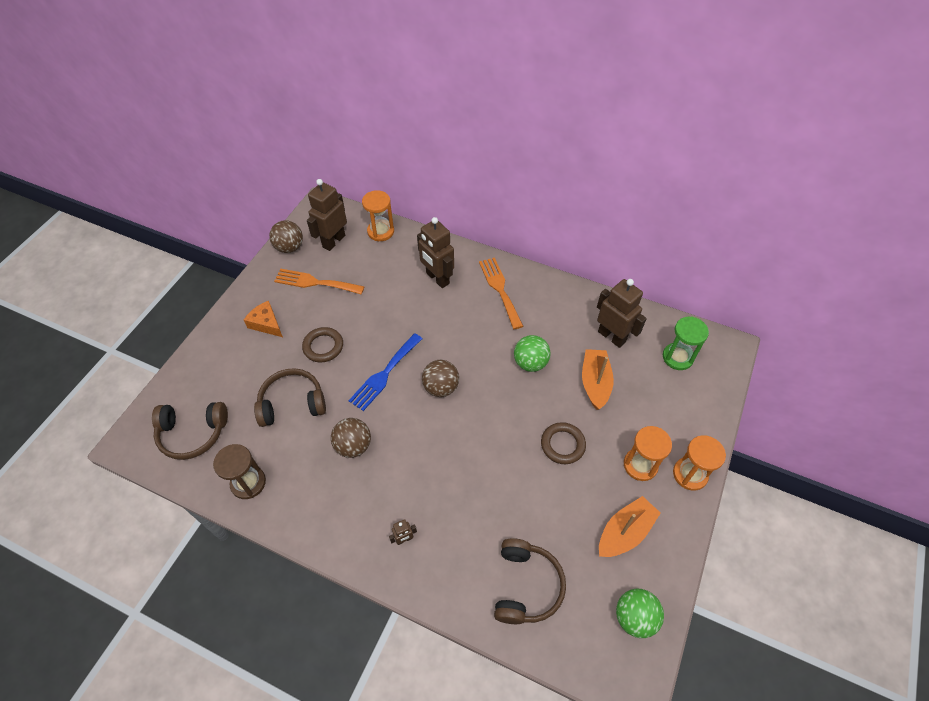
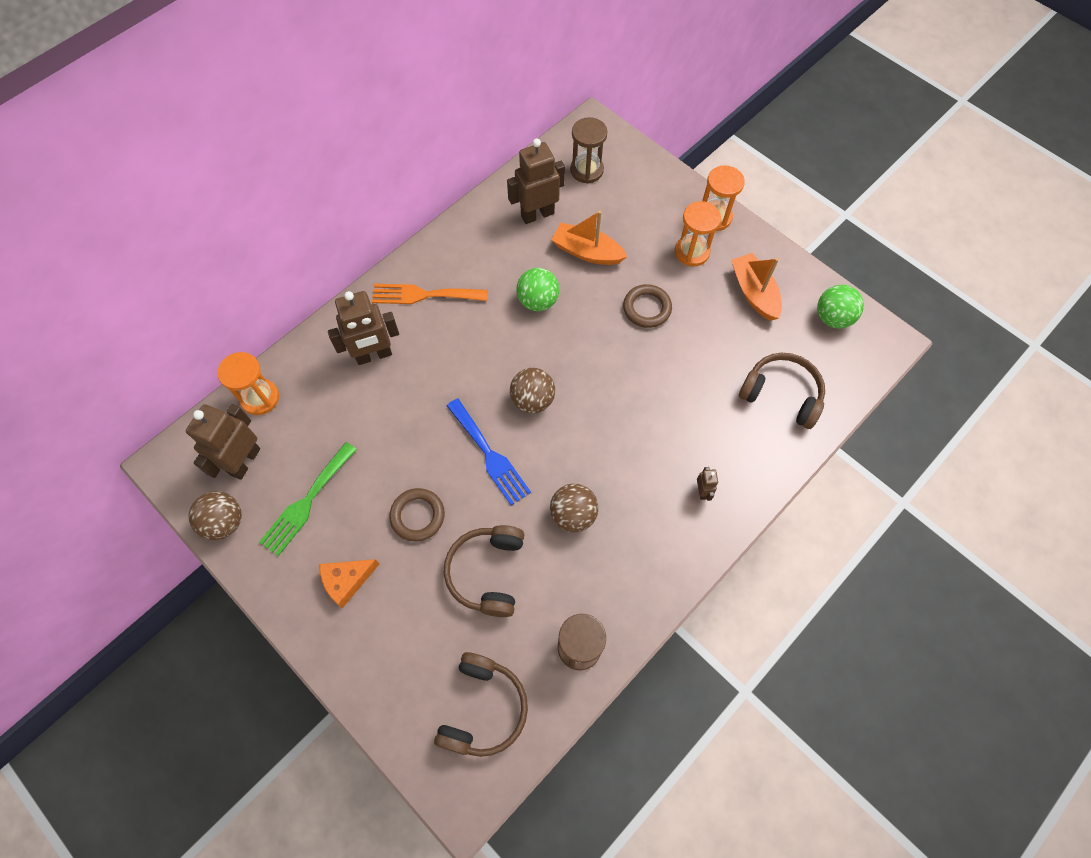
camera: 70 degrees left, 10 degrees up
orange fork [274,269,365,295] -> green fork [259,442,357,556]
brown robot [307,179,347,251] -> brown robot turned 60 degrees clockwise [186,404,260,480]
green hourglass [663,317,709,370] -> brown hourglass [570,117,608,183]

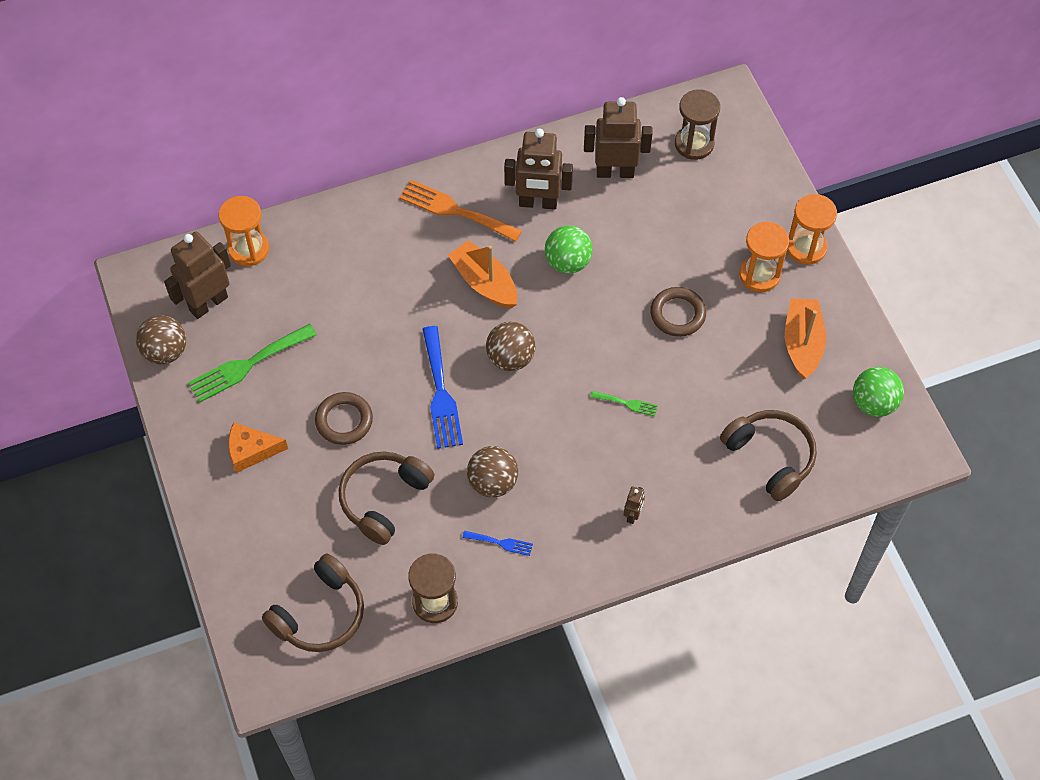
camera: 25 degrees right, 5 degrees down
brown robot [328,291,399,365] -> brown robot moved to [504,128,573,210]
orange boat [552,211,627,265] -> orange boat moved to [448,240,517,309]
none -> blue fork [462,531,533,556]
none -> green fork [590,391,658,416]

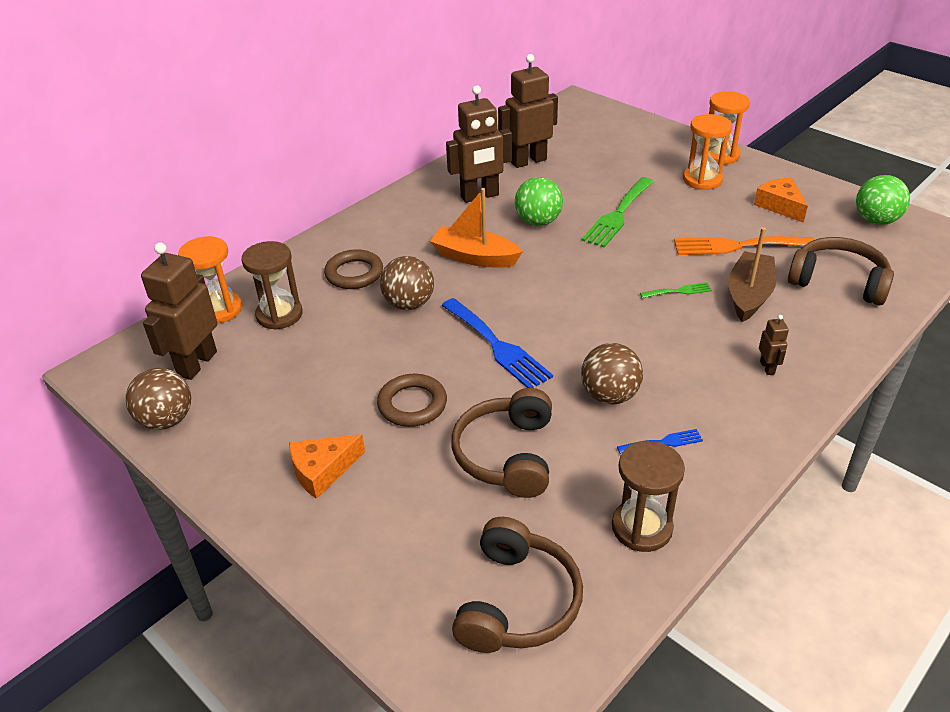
camera: 25 degrees left, 20 degrees down
green fork [188,324,317,402] -> green fork moved to [581,177,654,247]
orange fork [399,180,522,242] -> orange fork moved to [674,236,815,255]
brown ball [486,322,535,371] -> brown ball moved to [380,256,434,310]
brown ring [650,287,706,337] -> brown ring moved to [324,249,383,289]
brown hourglass [675,89,720,160] -> brown hourglass moved to [242,241,302,330]
orange boat [785,298,826,379] -> orange cheese [754,177,808,223]
none -> brown boat [728,227,776,322]

